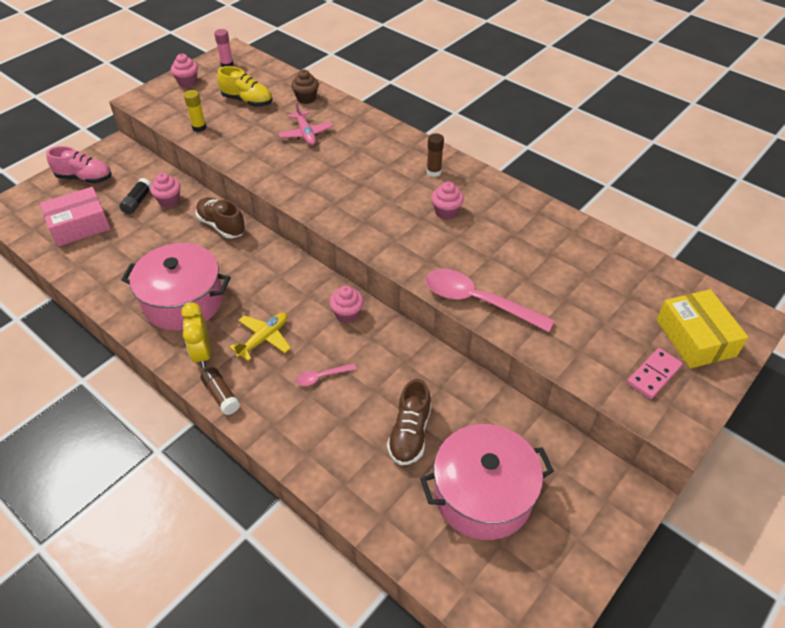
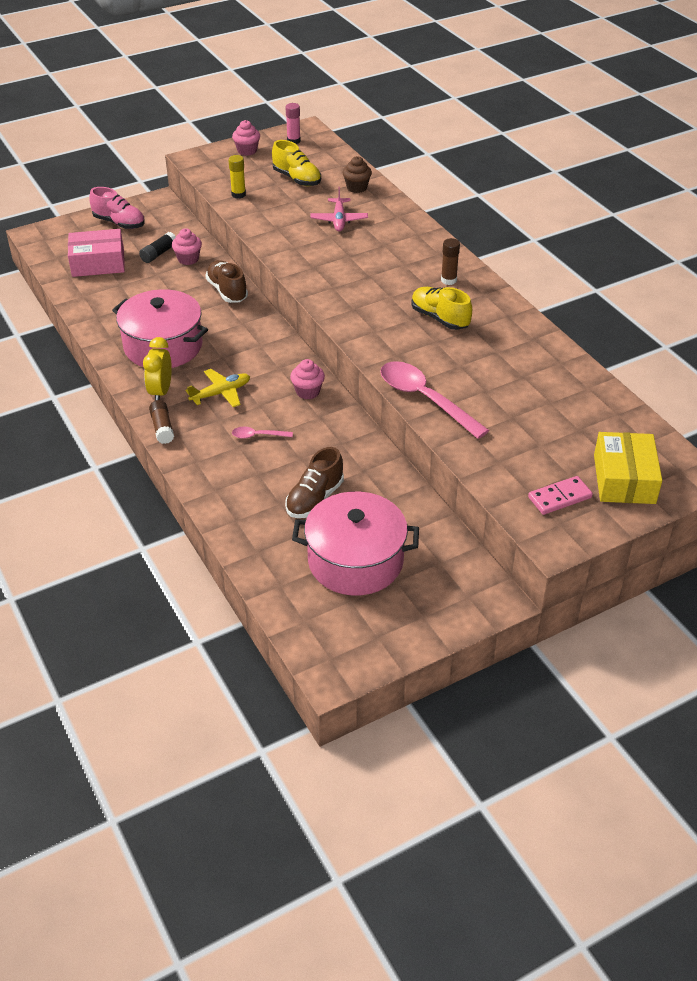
camera: 20 degrees right, 5 degrees down
pink cupcake [431,182,464,220] -> yellow shoe [411,287,472,330]

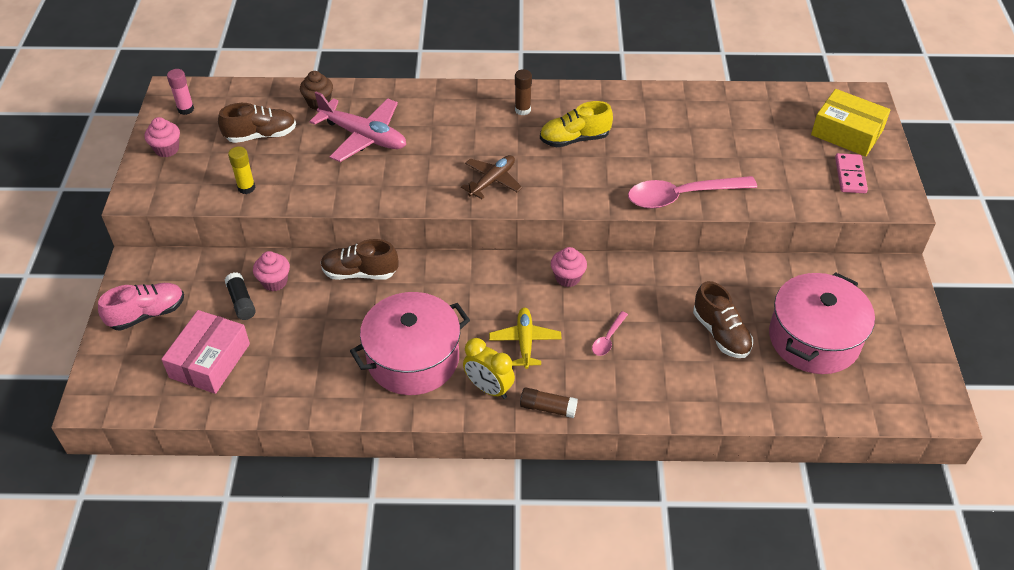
camera: 60 degrees left, 5 degrees up
yellow shoe [272,140,321,186] -> brown shoe [218,103,296,143]
pink plane [310,187,368,232] -> pink plane [310,92,406,162], size x1.57
none -> brown plane [461,155,522,199]

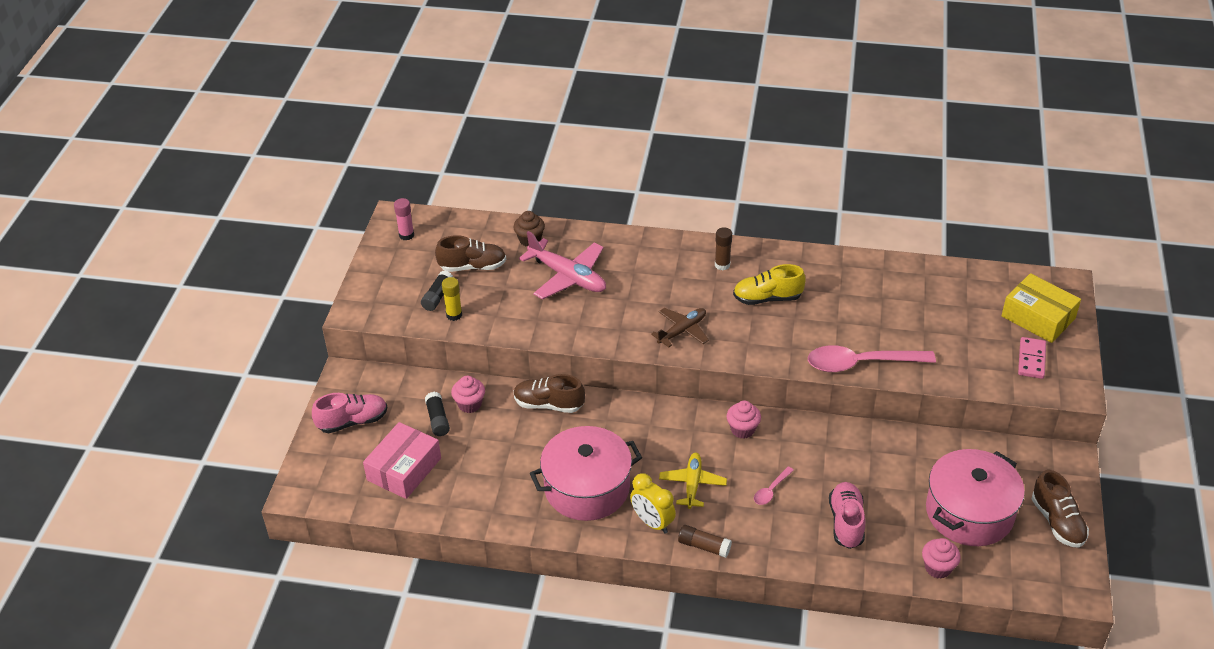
camera: 10 degrees right, 5 degrees down
pink cupcake [145,117,180,157] -> pink cupcake moved to [922,538,961,579]
brown shoe [693,281,753,358] -> brown shoe moved to [1032,470,1089,548]
none -> black glue stick [421,271,453,311]
none -> pink shoe [829,482,865,549]

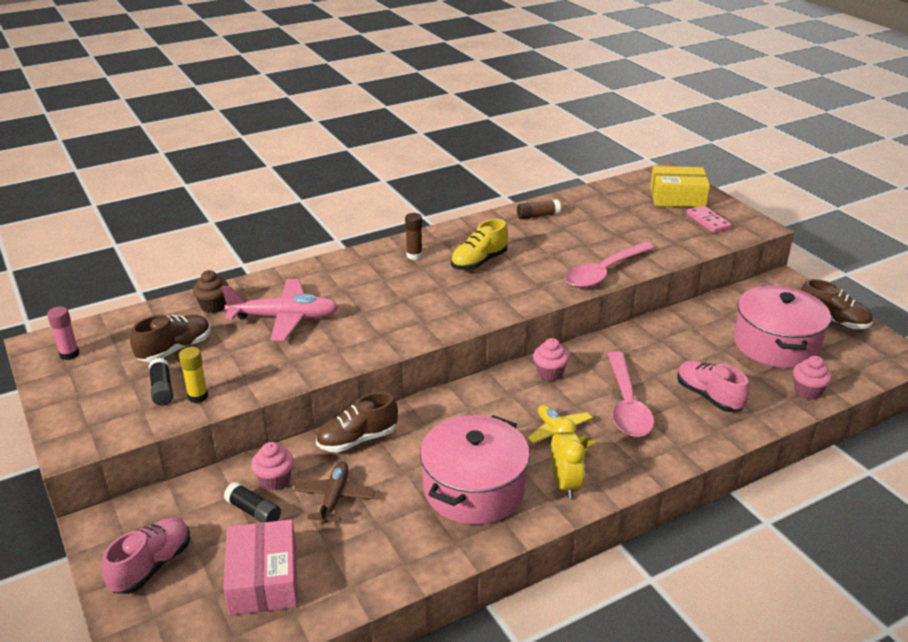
camera: 40 degrees left, 10 degrees down
yellow clock [630,473,676,534] -> yellow clock turned 105 degrees counterclockwise [551,418,585,499]
brown plane [651,308,709,347] -> brown plane moved to [294,462,375,525]
brown glue stick [678,525,732,558] -> brown glue stick moved to [517,199,561,219]
pink spoon [754,466,794,505] -> pink spoon [608,351,654,437], size x2.19

